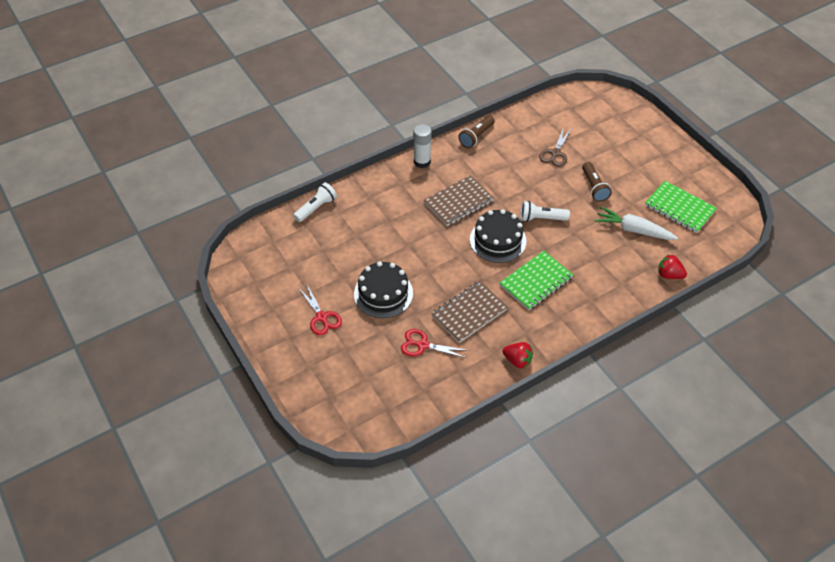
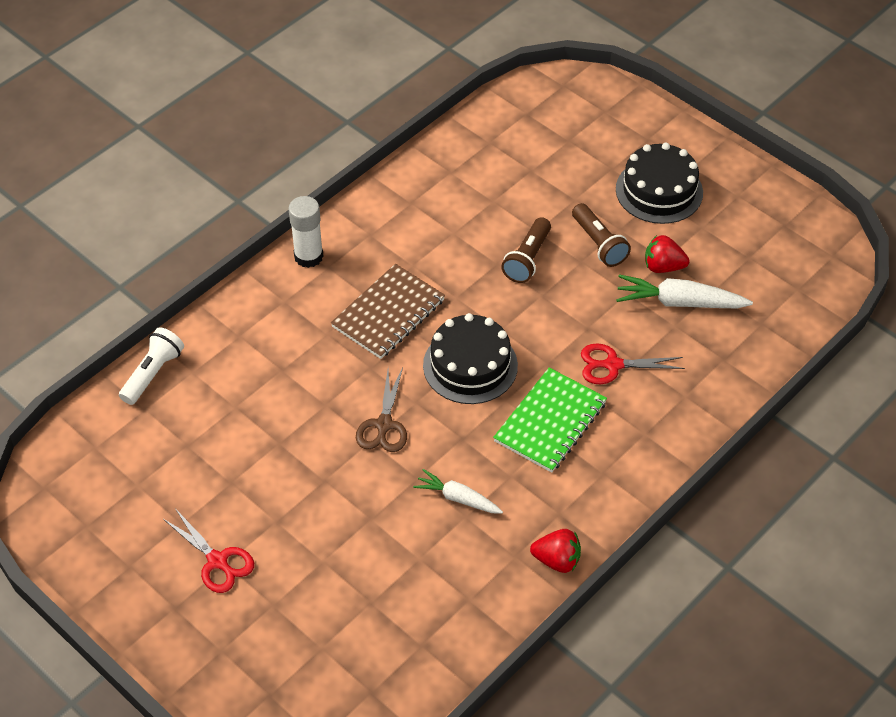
camera: 15 degrees left, 0 degrees up
black cake [354,261,413,318] -> black cake moved to [616,143,703,224]
red scissors [401,329,469,358] -> red scissors moved to [581,343,685,384]
brown notebook [431,281,508,343] -> white carrot [413,469,503,514]
brown flashlight [458,116,495,148] -> brown flashlight moved to [501,217,551,283]
white flashlight [521,201,570,222] -> none
brown scissors [539,127,572,167] -> brown scissors moved to [356,367,407,452]
green notebook [645,181,717,233] -> none
red strawberry [658,254,687,279] -> red strawberry moved to [645,235,689,273]

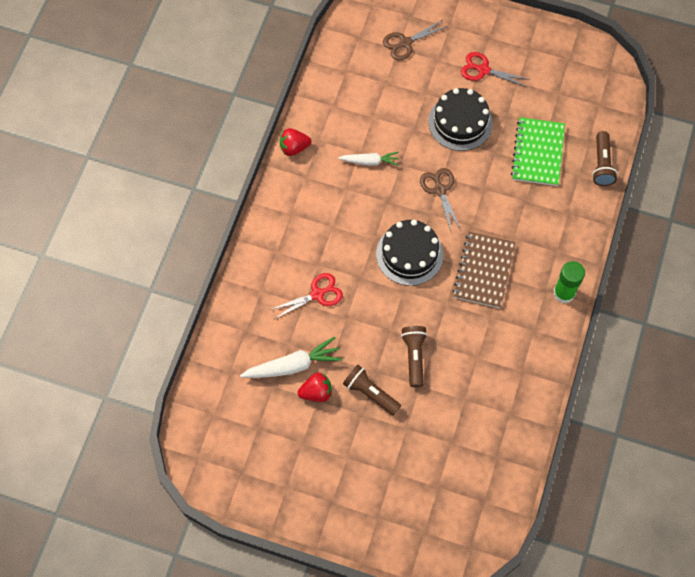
camera: 155 degrees right, 15 degrees up
white flashlight [119,327,184,405] -> brown flashlight [592,131,618,186]
white glue stick [288,196,324,268] -> green glue stick [553,261,585,304]
green notebook [493,368,607,473] -> green notebook moved to [511,117,565,186]
black cake [616,143,703,224] -> black cake moved to [428,88,493,151]
none -> brown scissors [383,20,448,61]

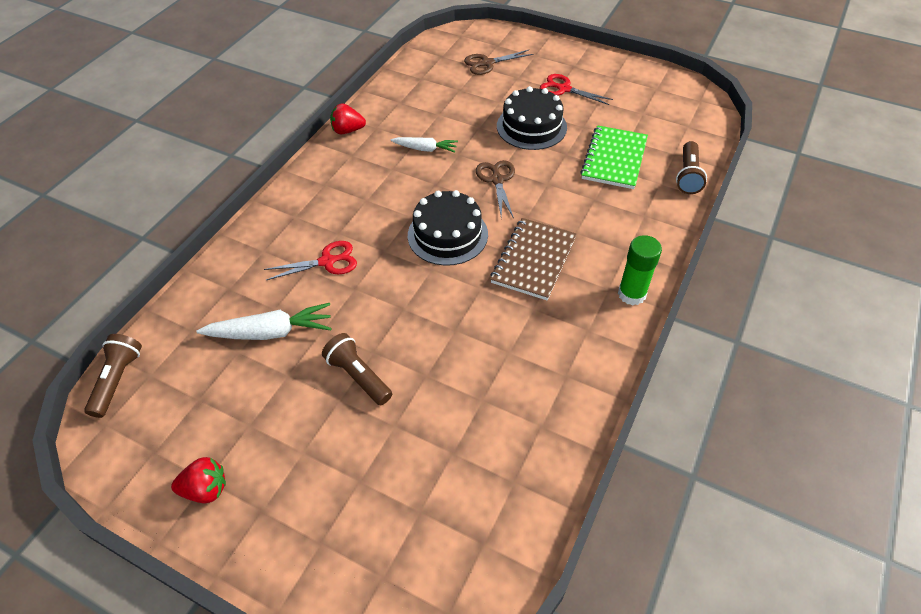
camera: 10 degrees right, 15 degrees down
red strawberry [298,373,332,402] -> red strawberry moved to [171,457,226,504]
brown flashlight [401,326,427,387] -> brown flashlight moved to [84,334,142,418]

